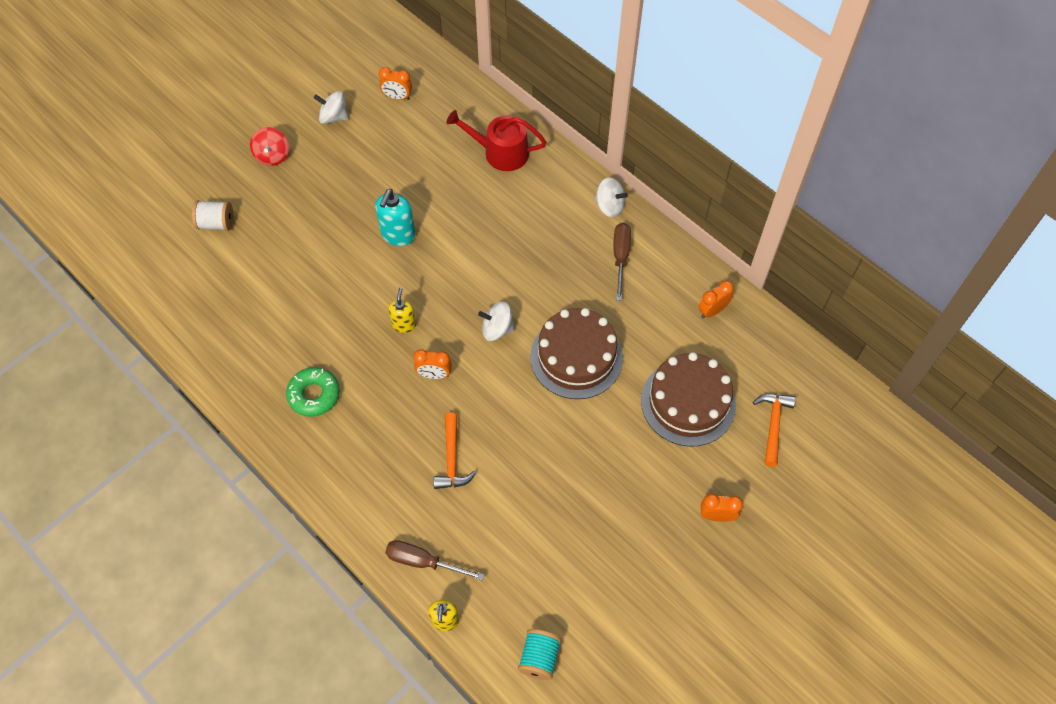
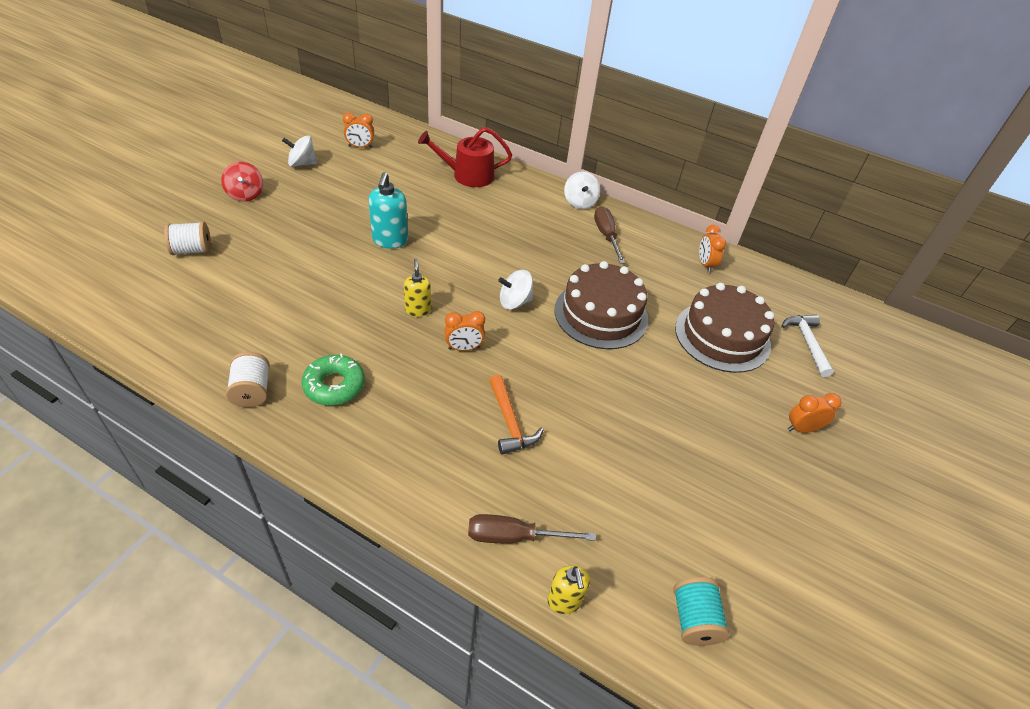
camera: 20 degrees left, 15 degrees down
white spinning top [595,177,628,217] -> white spinning top turned 75 degrees clockwise [564,171,600,209]
orange clock [698,281,734,318] -> orange clock turned 45 degrees counterclockwise [699,225,726,273]
orange hammer [753,394,796,467] -> white hammer [781,315,834,377]
none -> white spool [226,352,270,408]

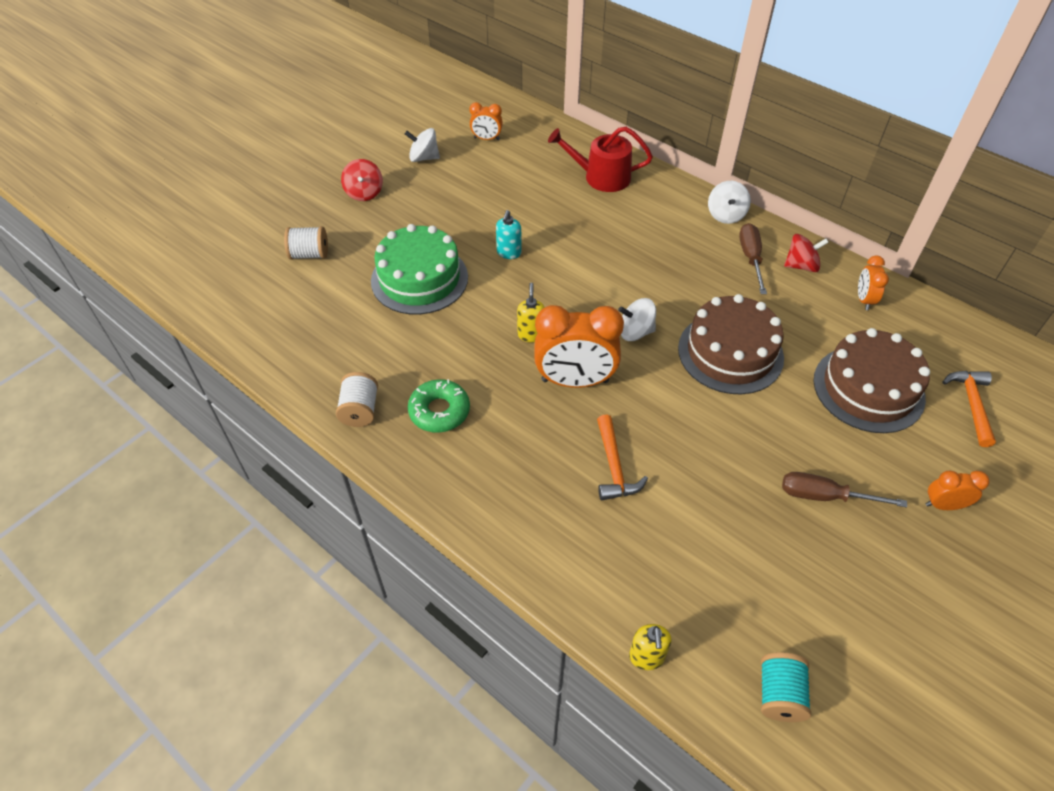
camera: 15 degrees right, 5 degrees up
turquoise soap dispenser [368,172,408,249] -> turquoise soap dispenser [496,210,522,259], size x0.65
orange clock [444,311,485,351] -> orange clock [534,305,624,388], size x1.99
brown screwdriver [468,514,596,543] -> brown screwdriver moved to [782,472,907,507]
white hammer [781,315,834,377] -> orange hammer [943,371,996,447]
none -> green cake [371,224,468,315]
none -> red spinning top [784,234,829,272]

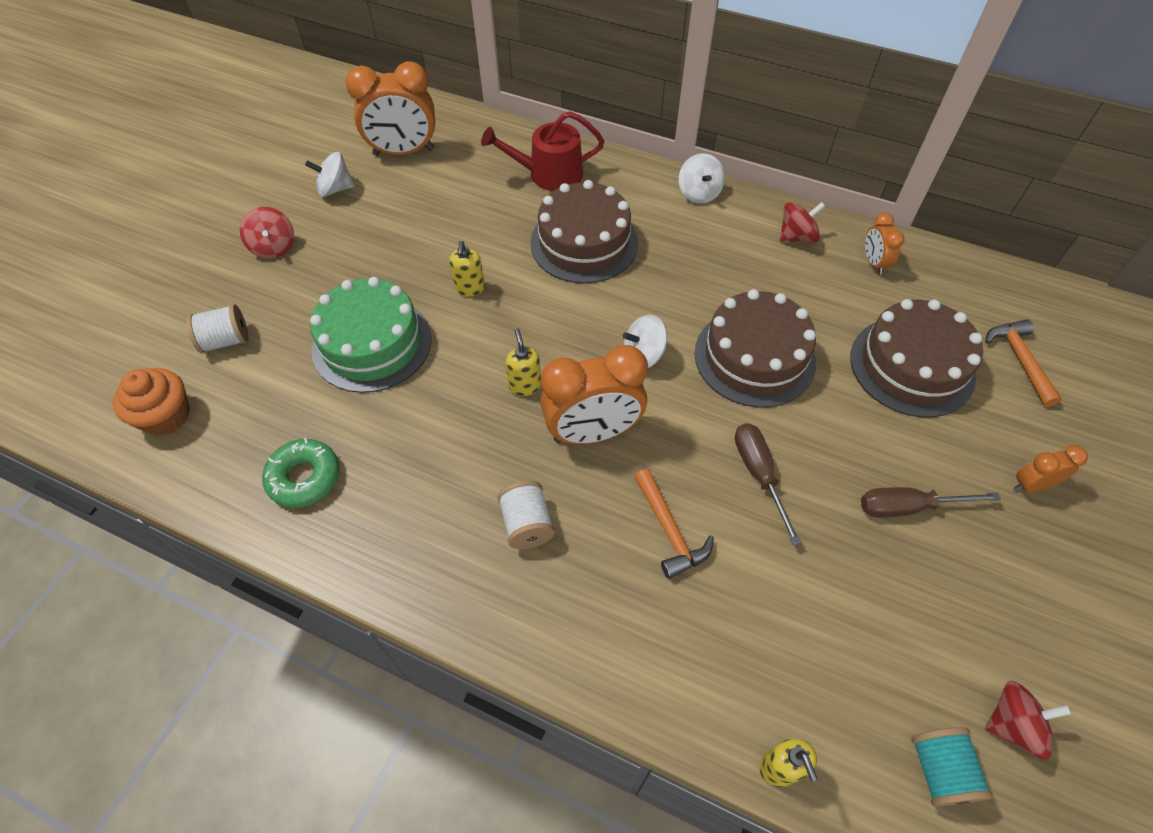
camera: 15 degrees left, 5 degrees up
white spool [336,372,378,427] -> white spool moved to [497,480,555,549]
green donut [408,379,470,432] -> green donut moved to [262,438,340,508]
orange clock [469,102,503,140] -> orange clock [345,61,435,156], size x1.99
turquoise soap dispenser [496,210,522,259] -> yellow soap dispenser [449,241,485,296]
brown screwdriver [739,223,767,294] -> brown screwdriver moved to [735,423,802,545]
none -> orange cupcake [113,368,190,436]
none -> brown cake [530,180,638,283]
none -> red spinning top [985,680,1072,760]

